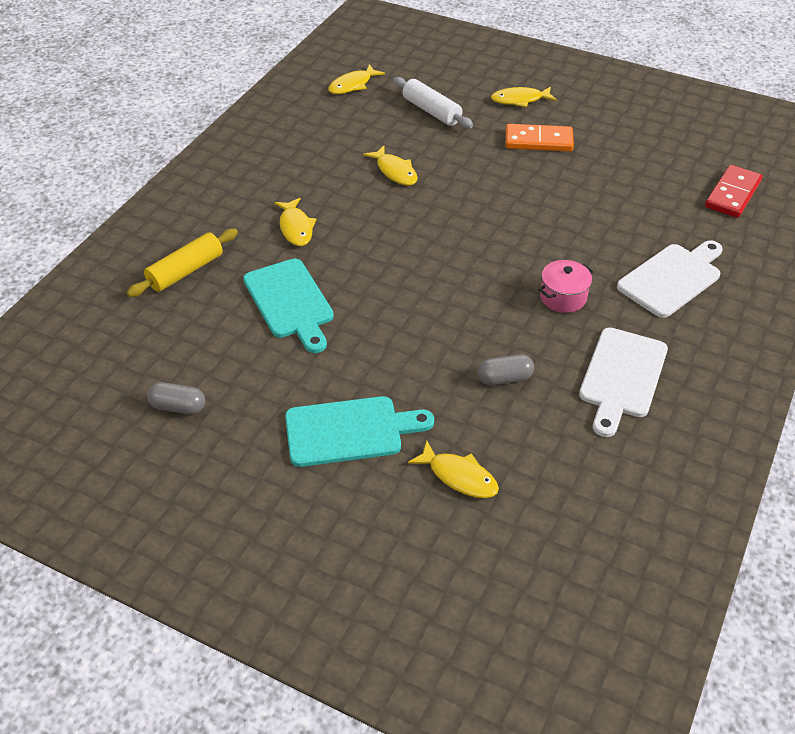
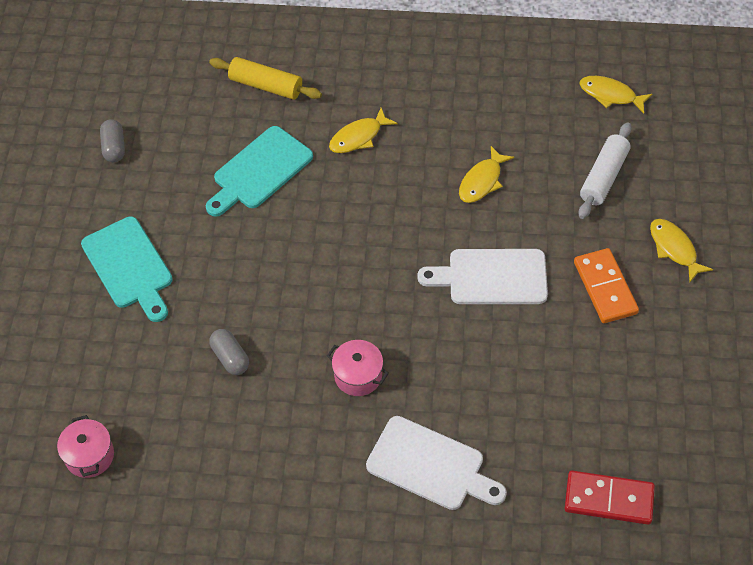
camera: 70 degrees right, 10 degrees up
yellow fish [408,441,499,498] -> none
white cutting board [579,327,668,437] -> white cutting board moved to [417,249,548,304]
none -> pink pot [57,415,114,478]

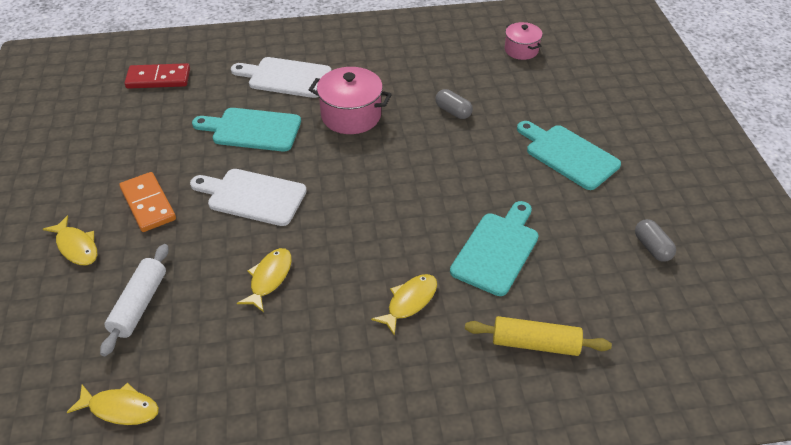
camera: 165 degrees right, 10 degrees down
pink pot [327,340,389,396] -> pink pot [309,67,392,134], size x1.61
white cutting board [417,249,548,304] -> white cutting board turned 150 degrees counterclockwise [190,169,307,226]
none -> turquoise cutting board [192,108,301,152]

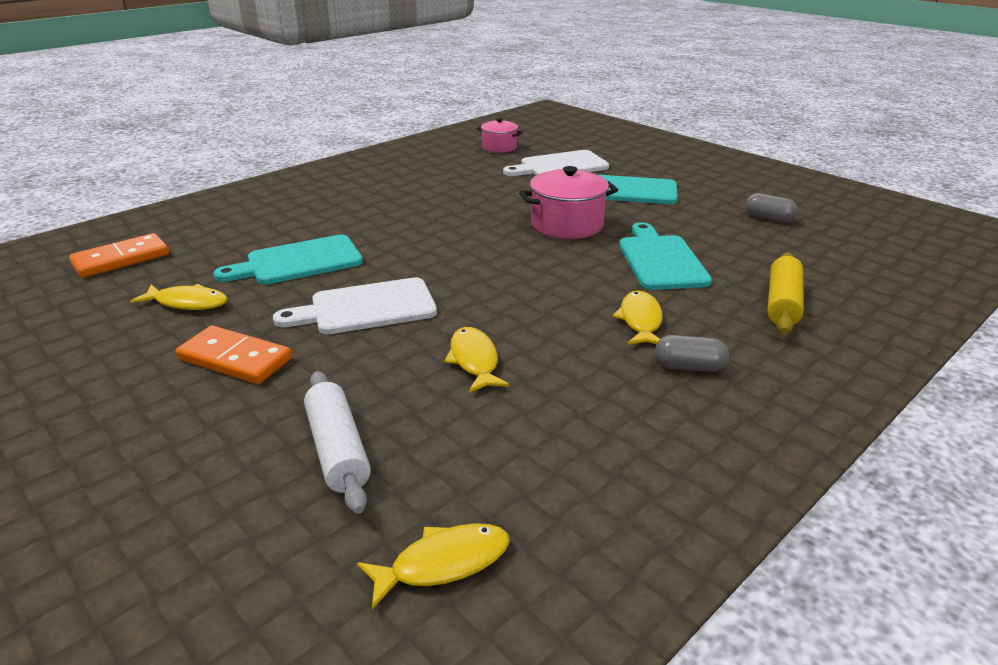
camera: 35 degrees left, 15 degrees down
yellow fish [43,215,97,265] -> yellow fish moved to [130,284,228,310]
red domino [125,63,190,89] -> orange domino [69,233,169,278]
white cutting board [231,57,332,98] -> white cutting board moved to [503,150,609,176]
pink pot [309,67,392,134] -> pink pot moved to [519,166,618,239]
grey capsule [435,89,473,119] -> grey capsule moved to [655,335,729,372]
yellow rolling pin [465,316,612,356] -> yellow rolling pin turned 45 degrees counterclockwise [767,253,803,334]

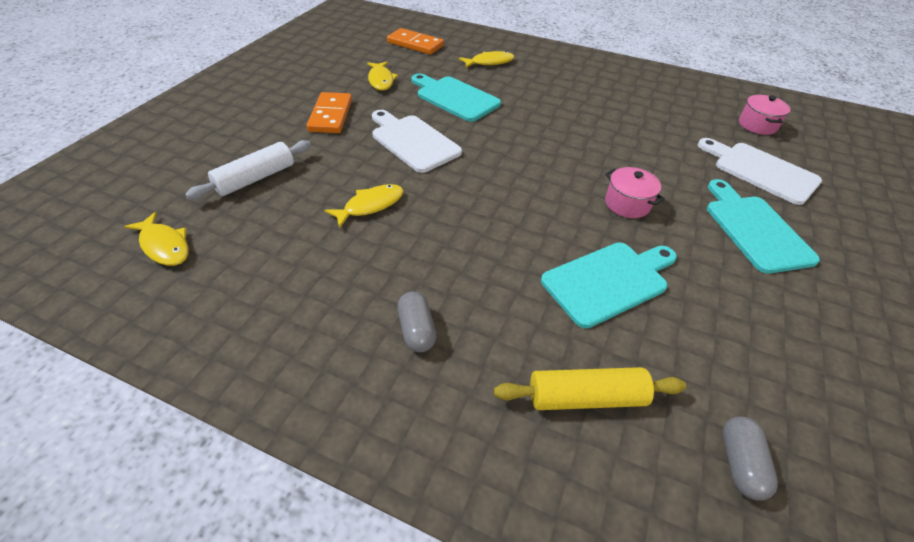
camera: 65 degrees right, 15 degrees up
pink pot [519,166,618,239] -> pink pot [605,167,665,218], size x0.62
yellow fish [612,291,663,345] -> yellow fish moved to [459,51,515,68]
grey capsule [745,193,798,223] -> grey capsule moved to [723,417,778,501]

